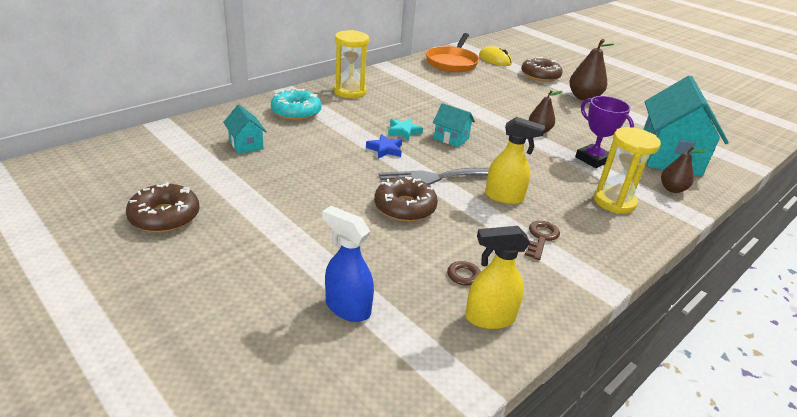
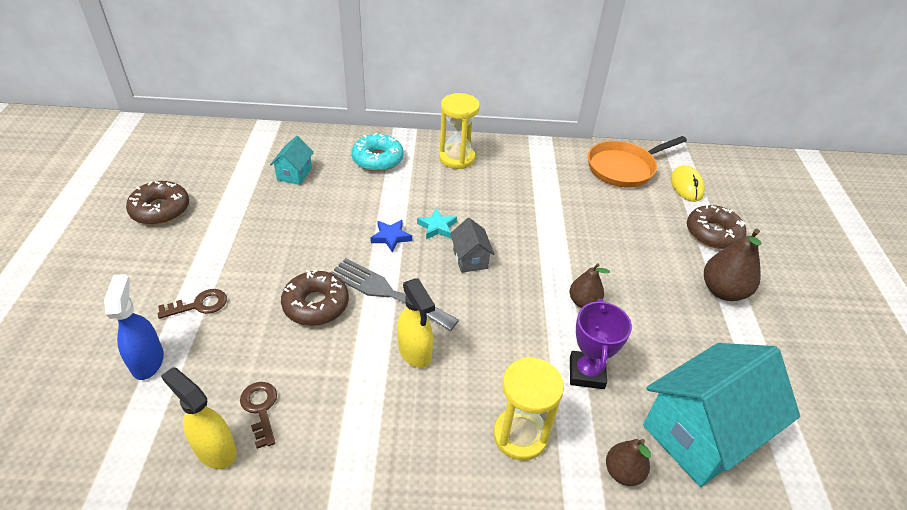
camera: 45 degrees right, 10 degrees up
turquoise house [433,103,475,147] -> grey house [450,218,495,273]
brown key [525,221,560,260] -> brown key moved to [158,289,227,319]

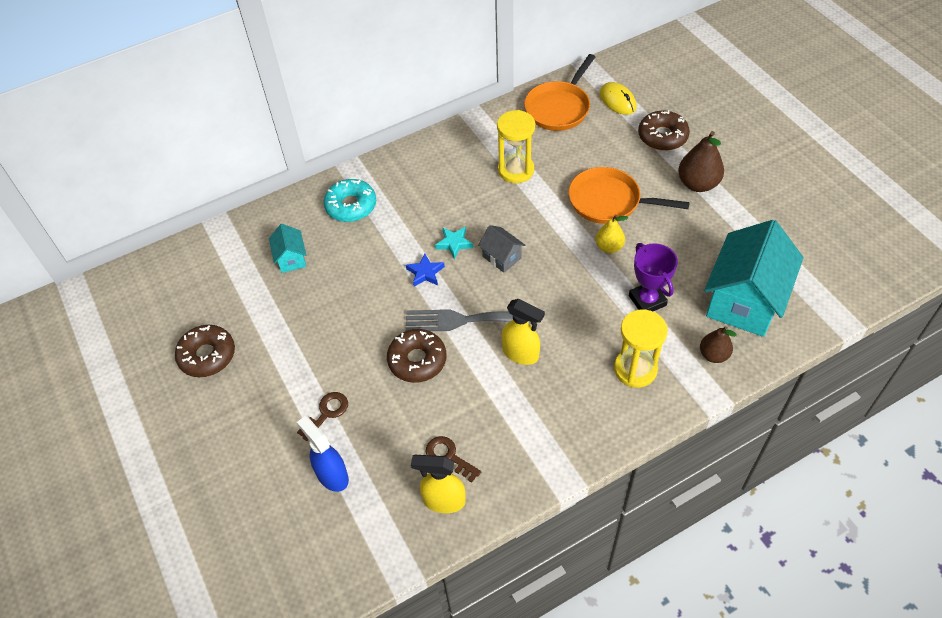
camera: 25 degrees left, 10 degrees up
yellow hourglass [439,93,480,169] -> yellow hourglass moved to [497,110,535,183]
brown pear [569,264,610,308] -> yellow pear [596,215,628,253]
none -> orange pan [569,167,690,224]

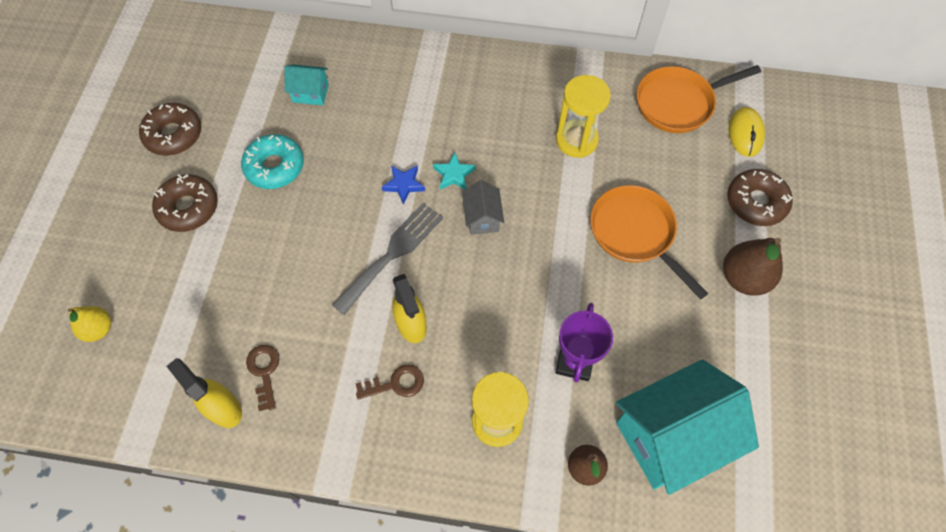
camera: 35 degrees right, 10 degrees up
turquoise house [269,224,306,273] -> turquoise house turned 75 degrees clockwise [284,65,329,105]
brown key [297,392,348,441] -> brown key moved to [355,365,424,400]
blue spray bottle [297,416,349,492] -> none
turquoise donut [323,179,376,222] -> turquoise donut moved to [241,134,304,189]
brown donut [387,329,446,383] -> brown donut moved to [152,174,218,232]
grey fork [405,309,531,331] -> grey fork turned 90 degrees clockwise [332,203,443,315]
yellow pear [596,215,628,253] -> yellow pear moved to [68,306,111,342]

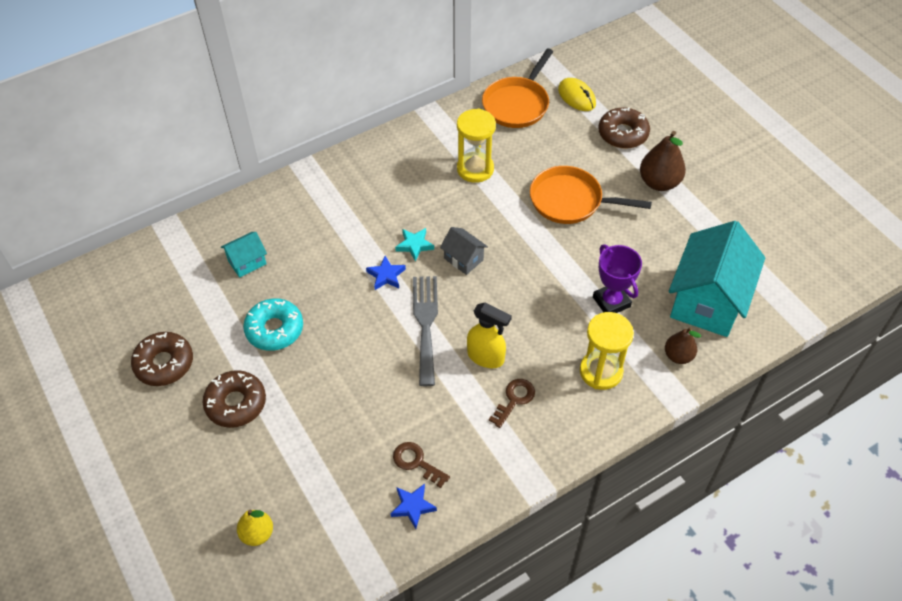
camera: 40 degrees left, 10 degrees down
yellow spray bottle [166,358,242,428] -> blue star [391,484,437,529]

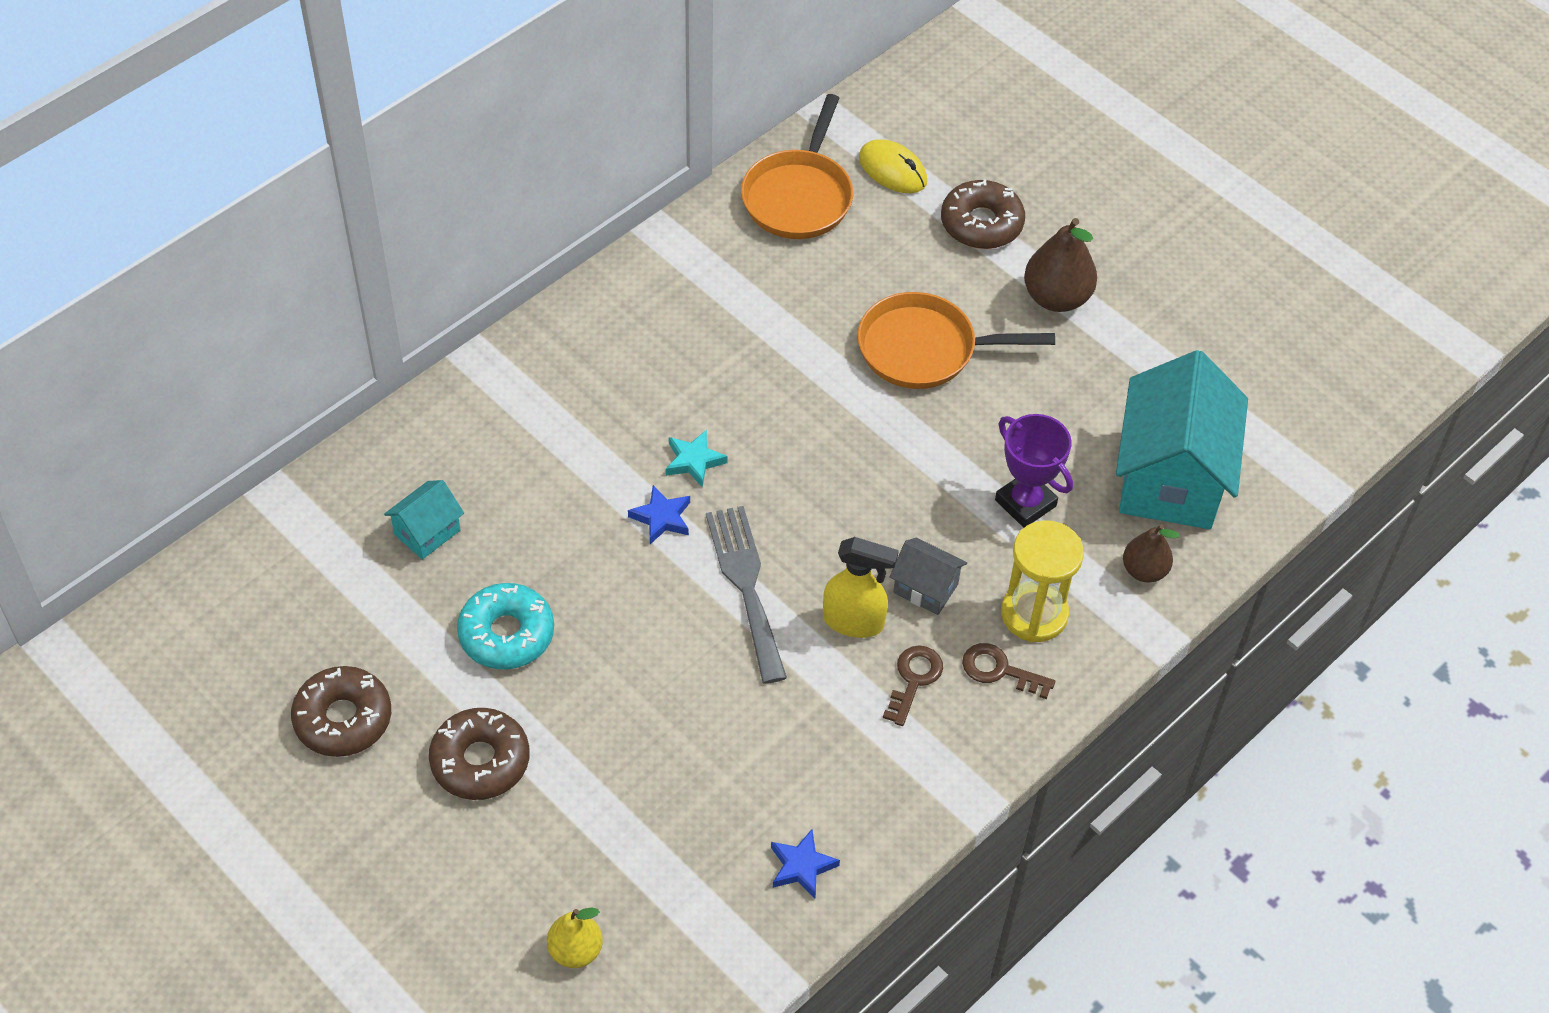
camera: 15 degrees left, 0 degrees up
brown key [393,442,450,488] -> brown key moved to [962,643,1055,699]
grey house [440,227,488,275] -> grey house moved to [890,538,967,615]
yellow hourglass [457,109,496,183] -> none

